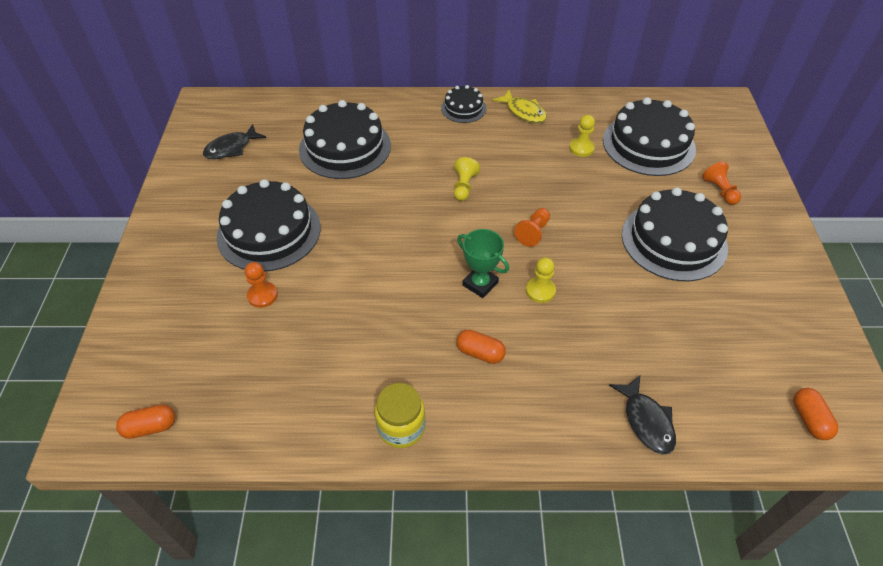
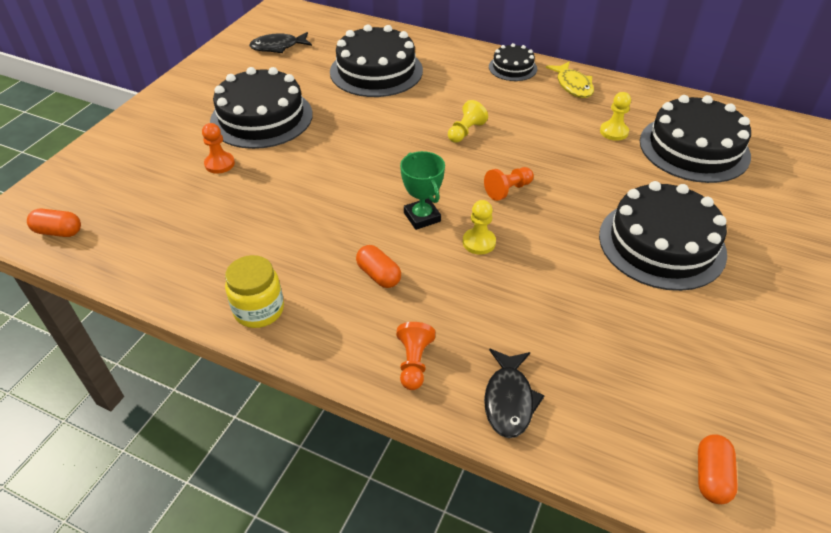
camera: 25 degrees right, 5 degrees down
orange pawn [702,161,741,205] -> orange pawn moved to [396,322,435,390]

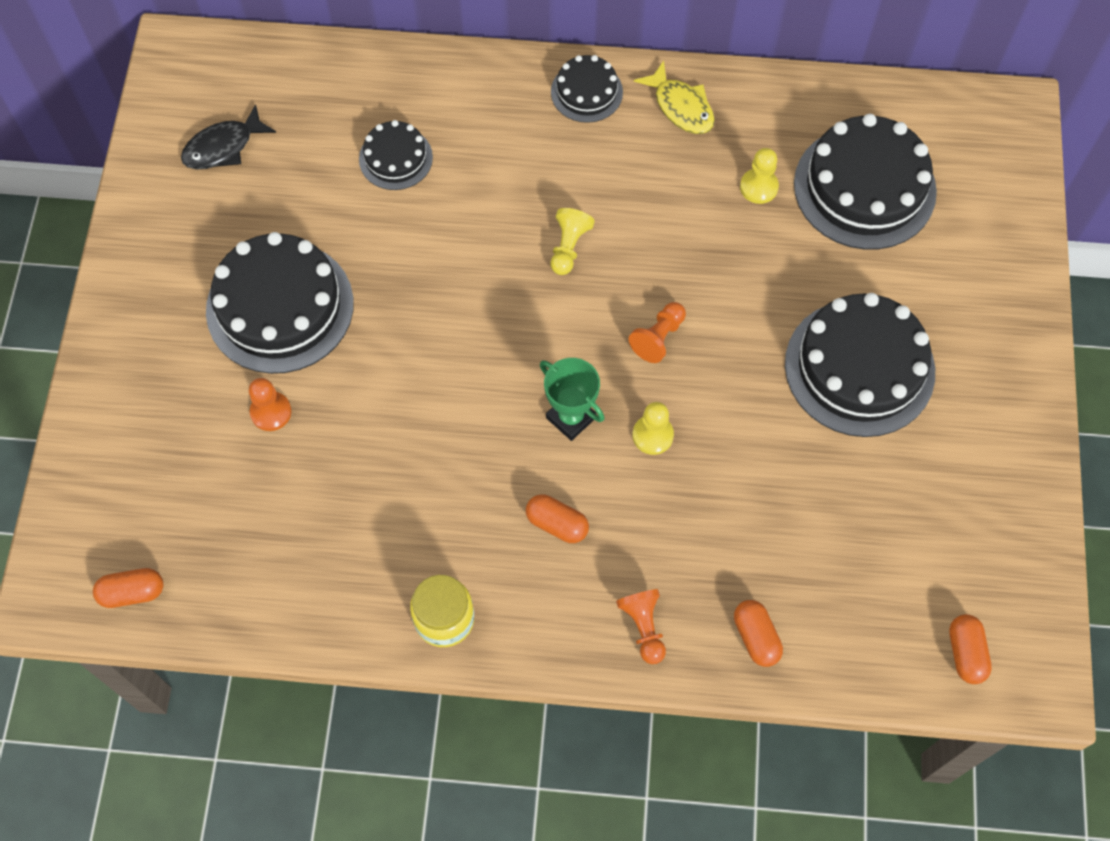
camera: 20 degrees left, 20 degrees up
black cake [330,24,423,97] -> black cake [359,120,433,190], size x0.52
black fish [484,349,544,438] -> orange capsule [734,600,783,667]

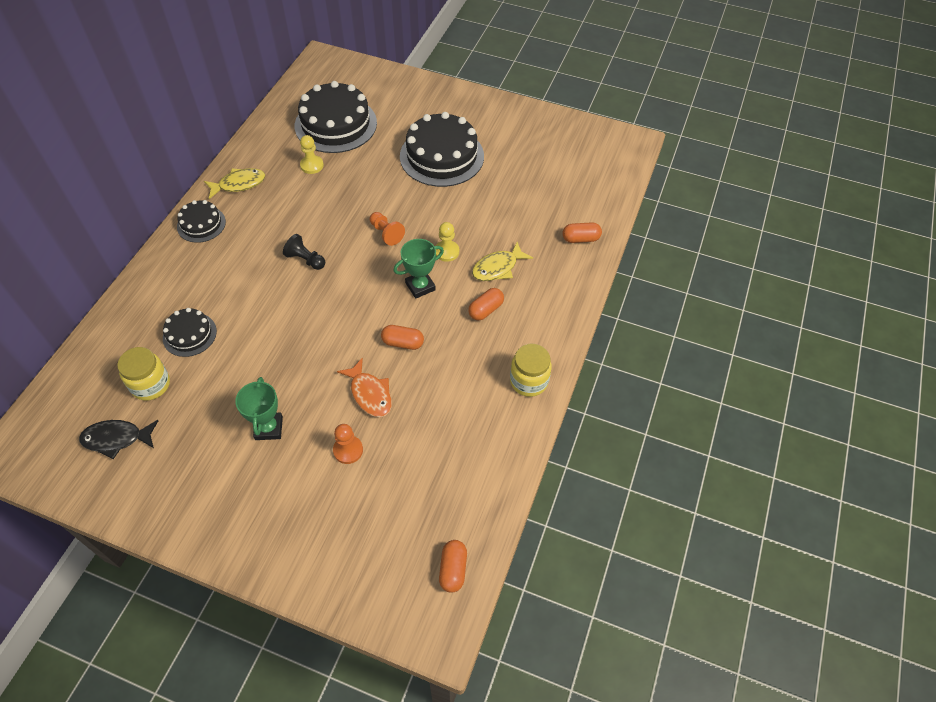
camera: 75 degrees left, 10 degrees down
black fish [181,104,276,169] -> black fish turned 105 degrees clockwise [79,420,159,459]
black cake [206,232,354,374] -> green trophy [235,377,283,440]
yellow pawn [551,208,595,275] -> black pawn [283,234,325,270]
orange pawn [616,589,666,664] -> none
orange capsule [949,614,992,684] -> orange capsule moved to [381,325,424,350]
none -> yellow jar [117,347,170,401]
none -> orange fish [337,358,392,417]
none -> yellow fish [472,242,533,281]

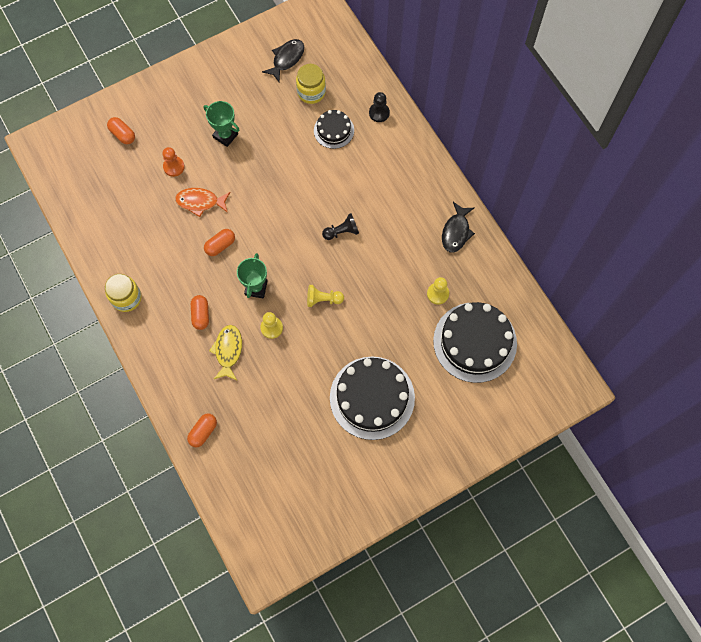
camera: 130 degrees right, 15 degrees up
black cake [177,200,226,243] -> none
yellow fish [204,168,265,199] -> black fish [442,202,475,253]
orange pawn [370,212,405,246] -> yellow pawn [307,285,344,307]
orange capsule [439,540,467,593] -> orange capsule moved to [107,117,135,144]
none -> black pawn [369,92,390,122]

